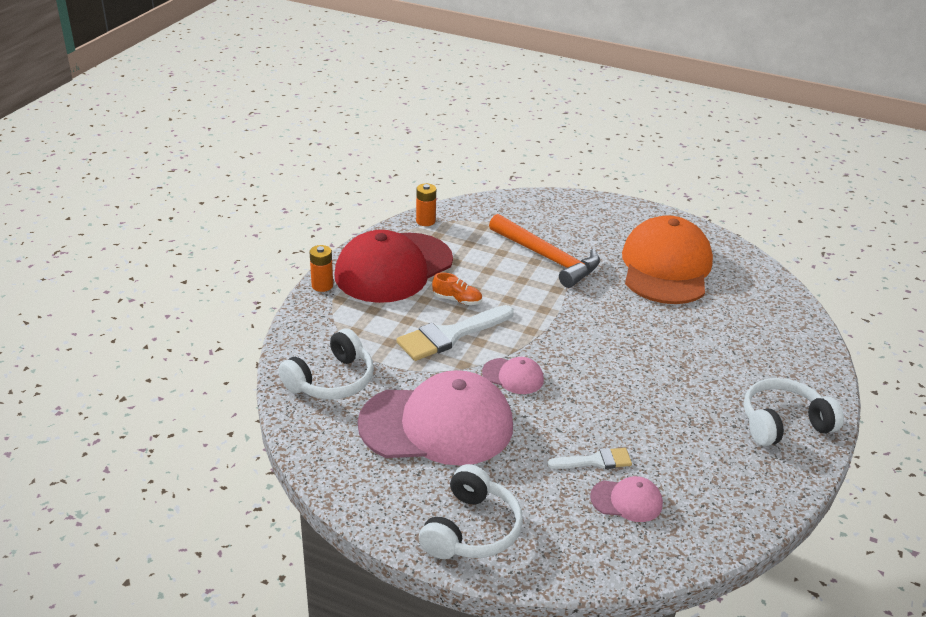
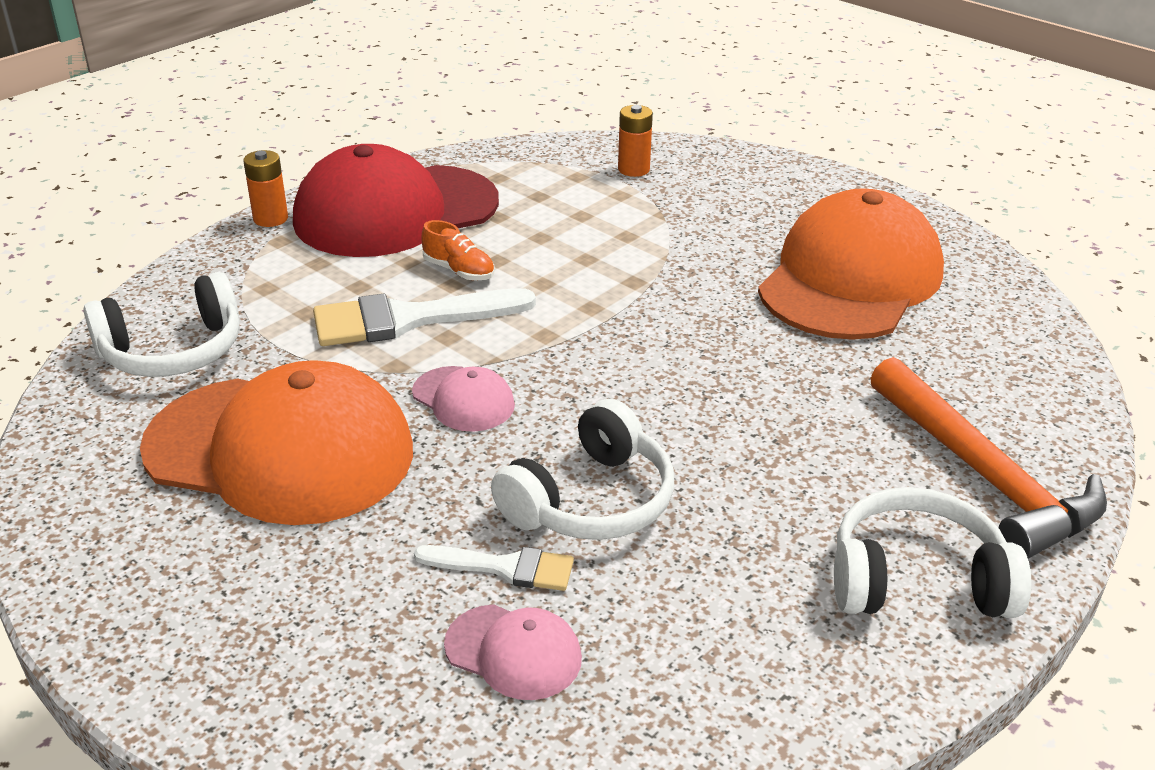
camera: 20 degrees right, 0 degrees up
pink cap [357,370,513,466] -> orange cap [140,360,413,525]
orange battery [416,183,436,226] -> orange battery moved to [618,105,653,177]
white headphones [419,464,523,559] -> white headphones moved to [491,399,674,540]
orange hammer [489,214,600,288] -> orange hammer moved to [870,357,1107,559]

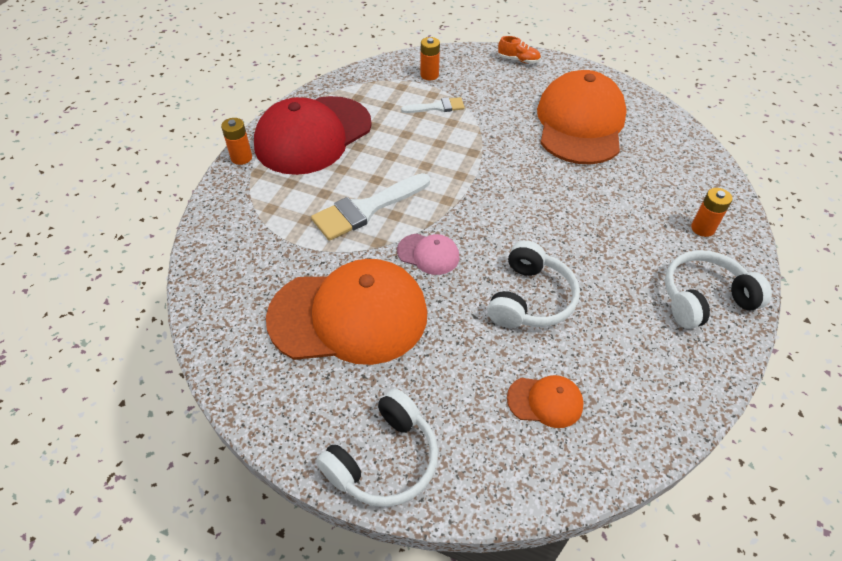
camera: 20 degrees left, 15 degrees up
white headphones [83,272,239,377] -> white headphones moved to [317,389,438,507]
white brush [414,545,574,591] -> white brush moved to [401,97,465,113]
orange shoe [421,220,494,281] -> orange shoe moved to [498,36,541,64]
pink cap [444,604,582,700] -> orange cap [507,375,584,428]
orange hammer [870,357,1107,559] -> orange battery [691,188,733,237]

